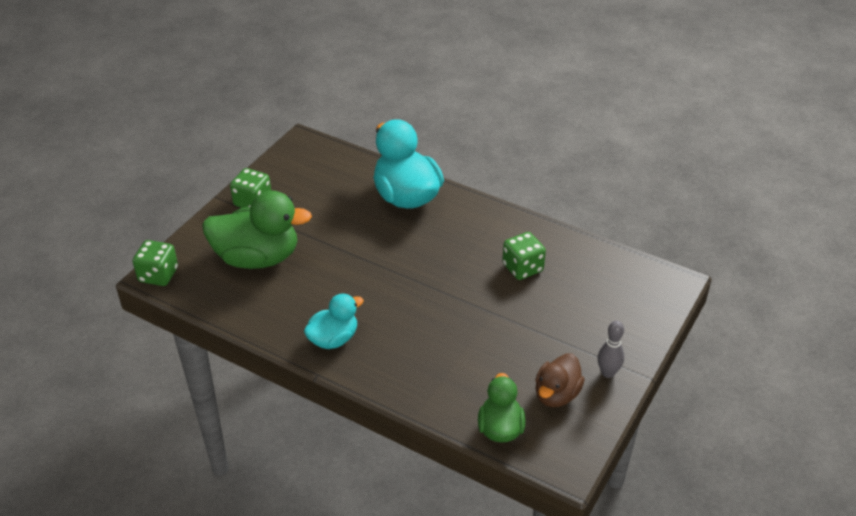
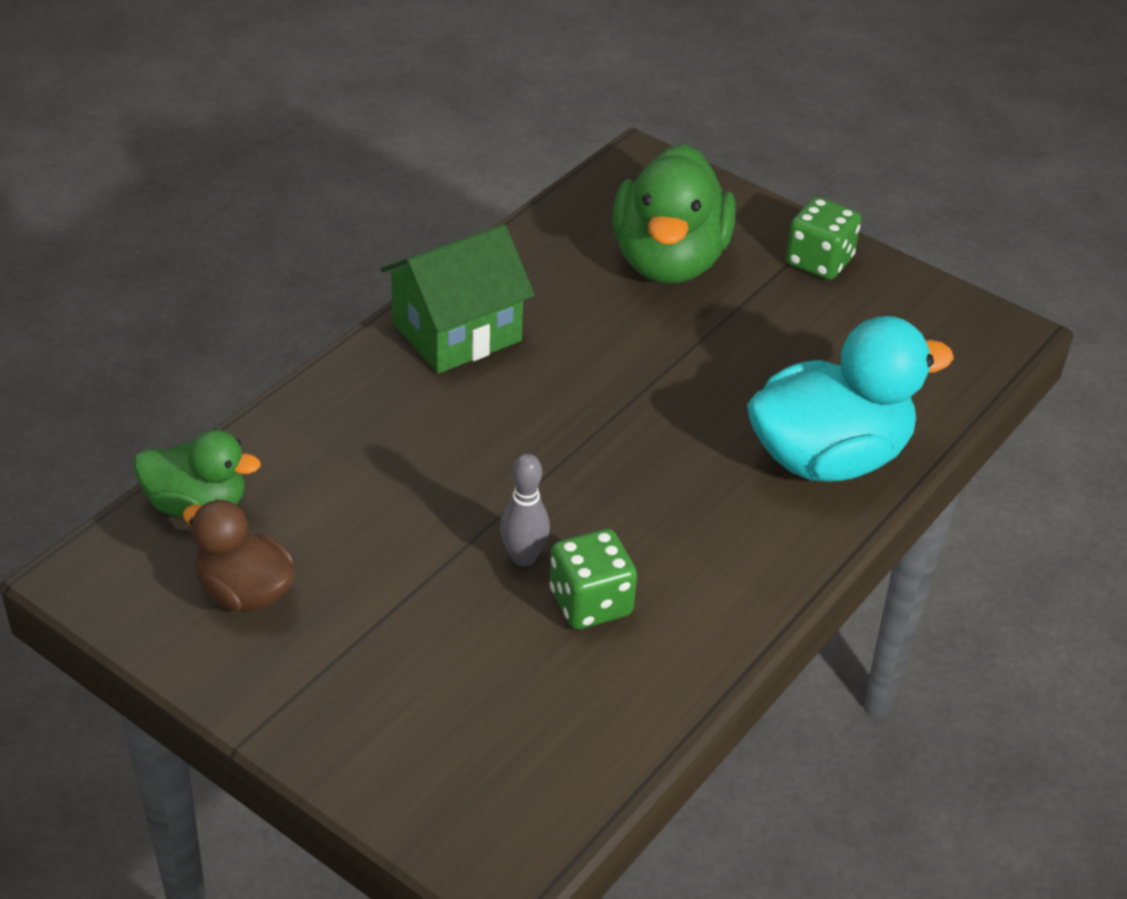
camera: 95 degrees right, 0 degrees up
green dice [133,240,178,286] -> none
turquoise duck [304,294,364,349] -> green house [380,224,535,374]
grey bowling pin [598,321,624,378] -> grey bowling pin moved to [500,454,550,566]

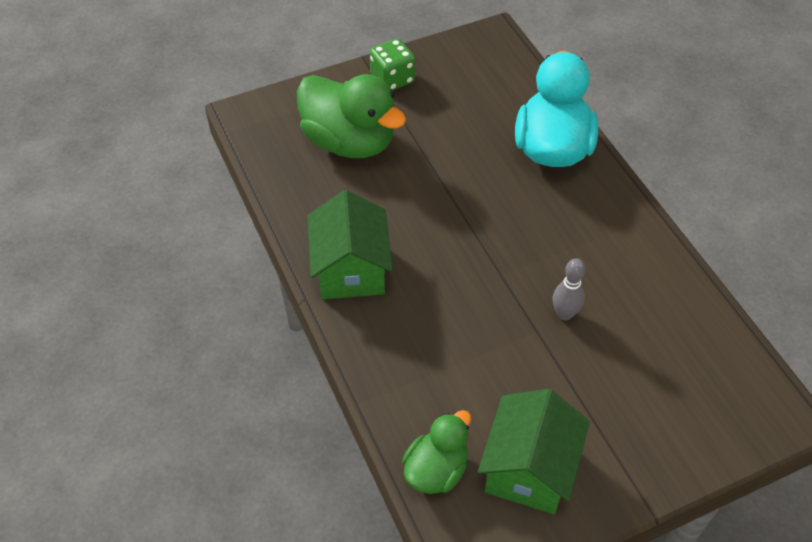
camera: 60 degrees left, 10 degrees up
brown duck [183,499,294,612] -> green house [478,389,590,514]
green dice [549,529,637,629] -> none

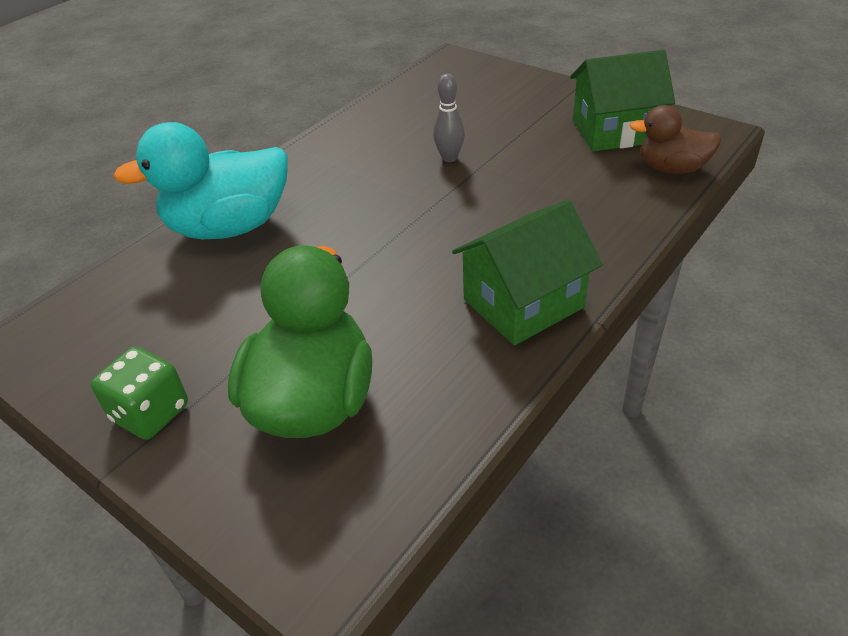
camera: 115 degrees left, 10 degrees down
green duck [402,410,471,494] -> brown duck [630,105,722,174]

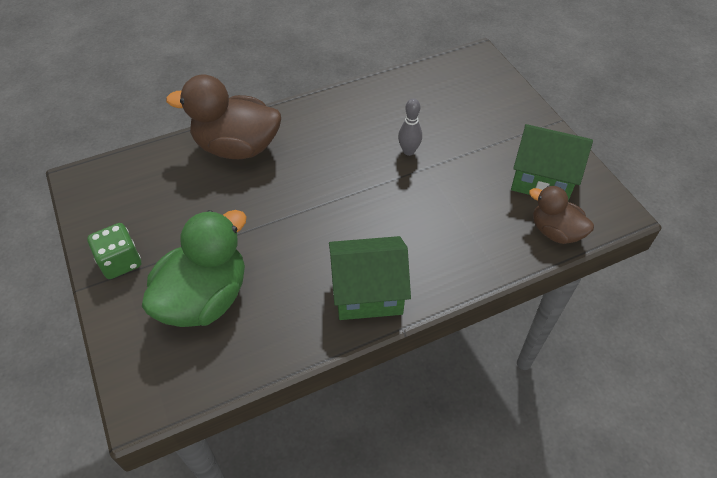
camera: 25 degrees right, 10 degrees up
turquoise duck [113,122,288,239] -> brown duck [166,75,281,159]

